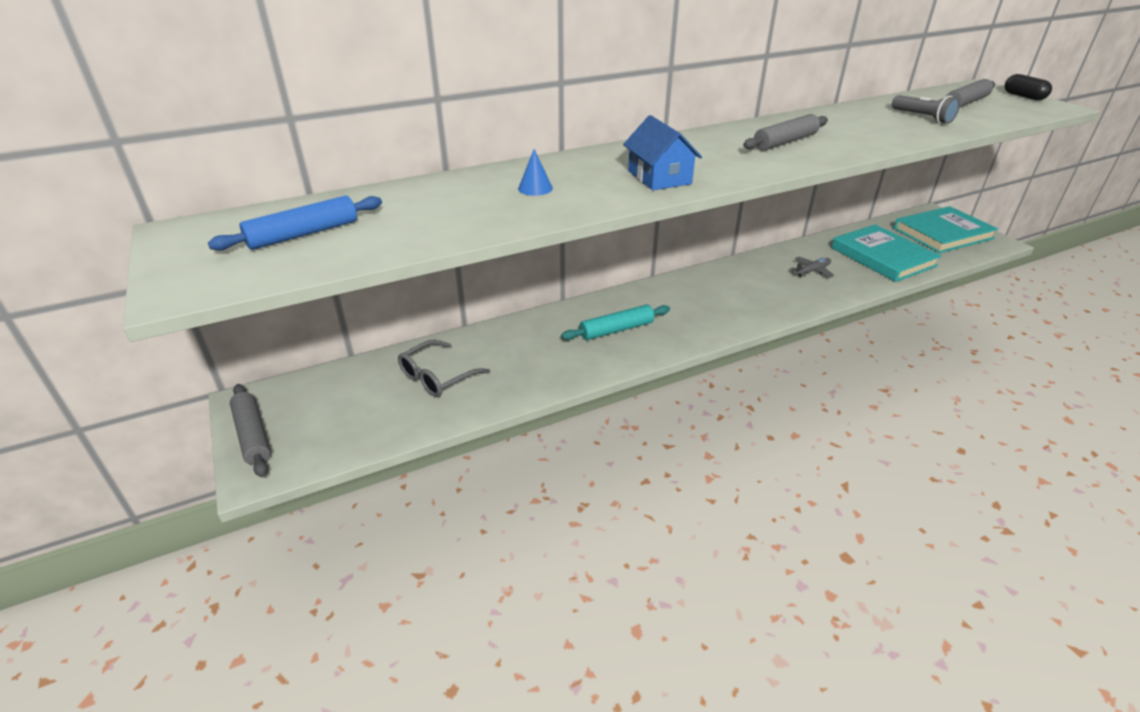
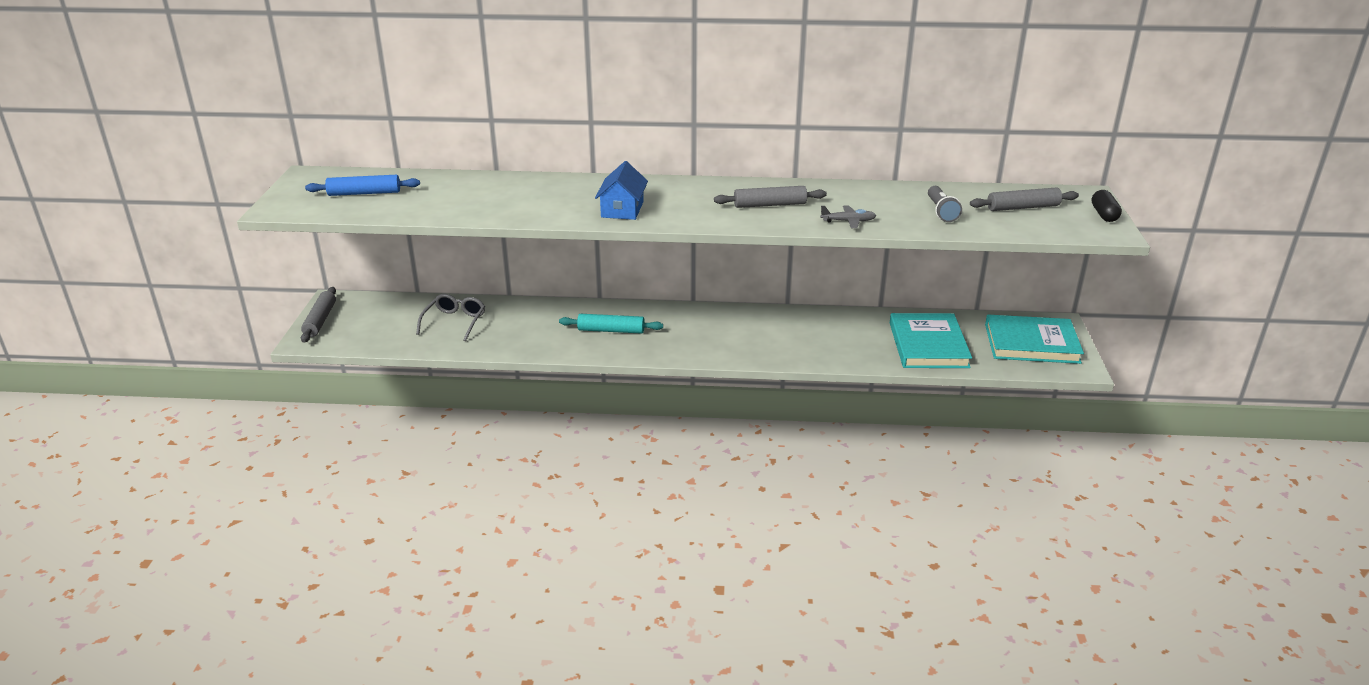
camera: 30 degrees right, 5 degrees down
grey glasses [398,340,490,397] -> grey glasses turned 120 degrees clockwise [416,294,485,341]
blue cone [518,149,553,196] -> none
grey plane [790,257,834,278] -> grey plane moved to [820,206,876,228]

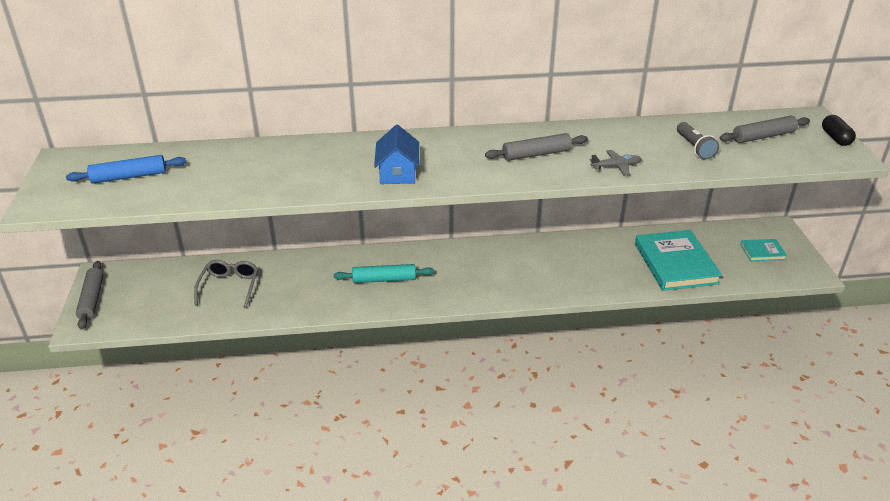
camera: 10 degrees left, 5 degrees up
turquoise book [985,315,1084,364] -> turquoise book [740,239,787,261], size x0.48

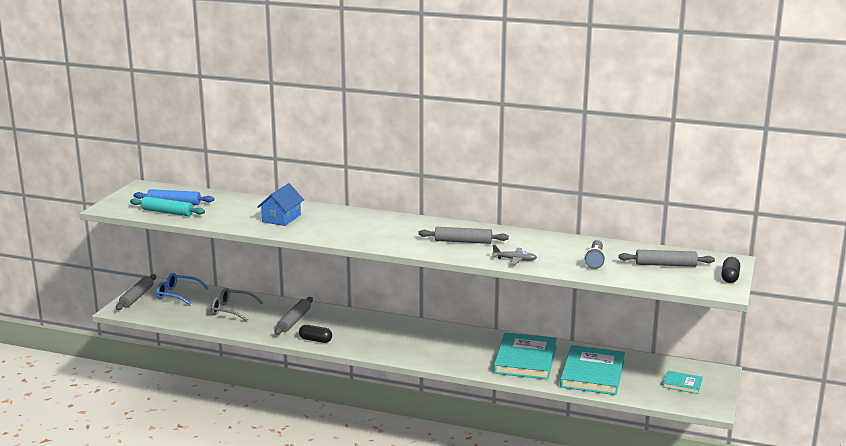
camera: 25 degrees right, 15 degrees down
grey glasses [194,260,258,308] -> grey glasses turned 105 degrees counterclockwise [211,288,263,322]
turquoise rolling pin [334,264,434,283] -> turquoise rolling pin moved to [130,196,205,216]
blue house [374,124,419,184] -> blue house moved to [258,183,304,226]
none -> blue glasses [156,273,209,306]
none -> grey rolling pin [274,297,313,335]
none -> black capsule [299,325,332,343]
none -> turquoise book [493,332,557,380]

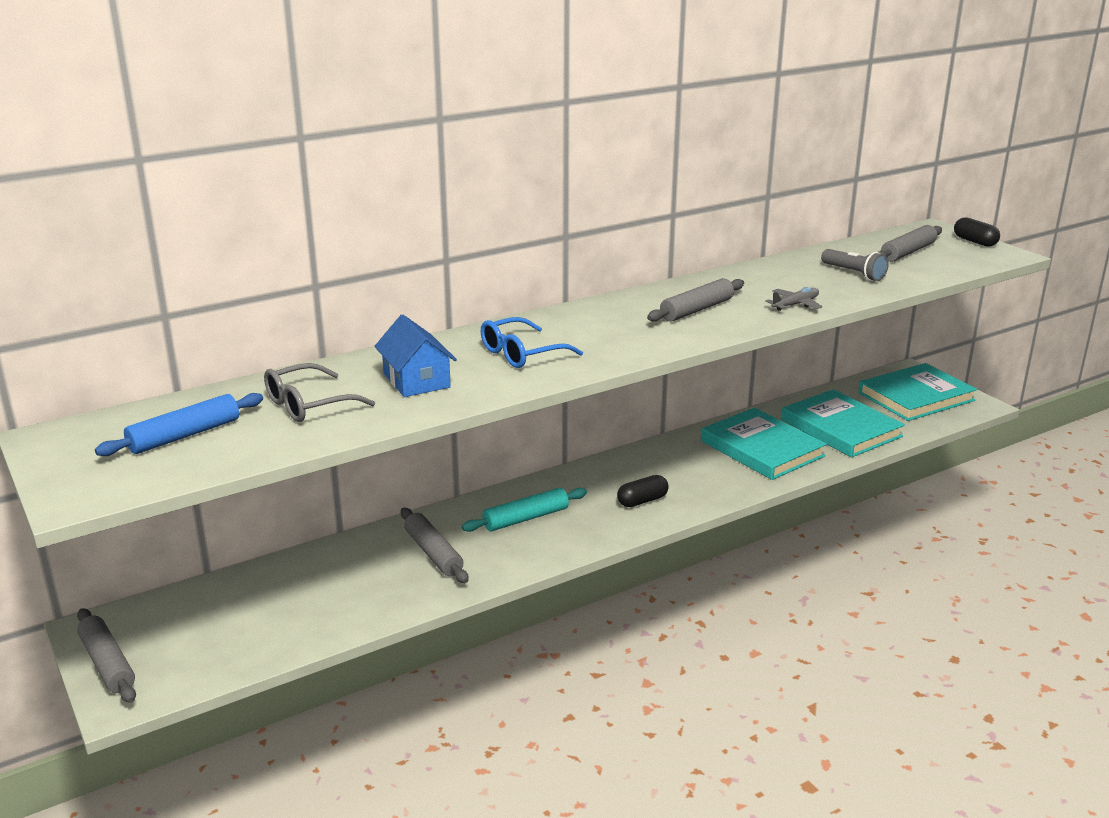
camera: 50 degrees left, 5 degrees up
turquoise rolling pin [130,196,205,216] -> turquoise rolling pin moved to [462,488,587,532]
blue glasses [156,273,209,306] -> blue glasses moved to [481,317,583,368]
grey glasses [211,288,263,322] -> grey glasses moved to [264,363,375,422]
black capsule [299,325,332,343] -> black capsule moved to [617,475,669,507]
turquoise book [663,371,703,394] -> turquoise book [858,363,977,421], size x2.06

